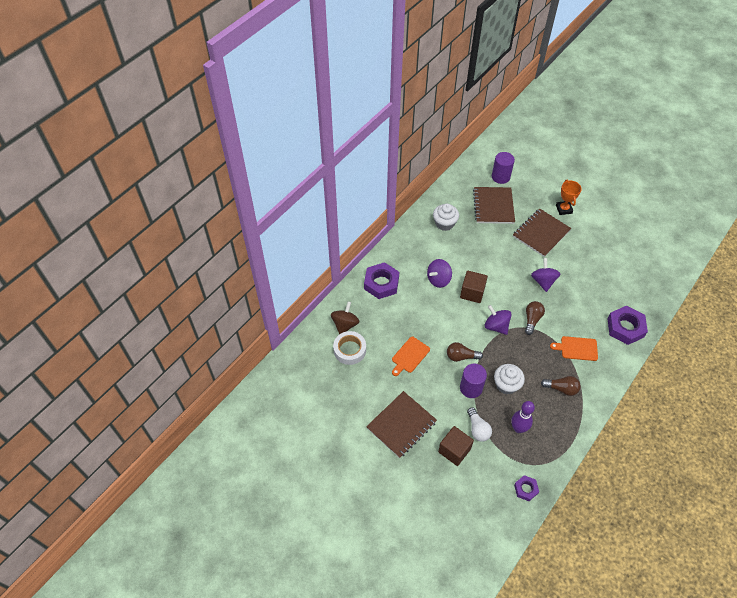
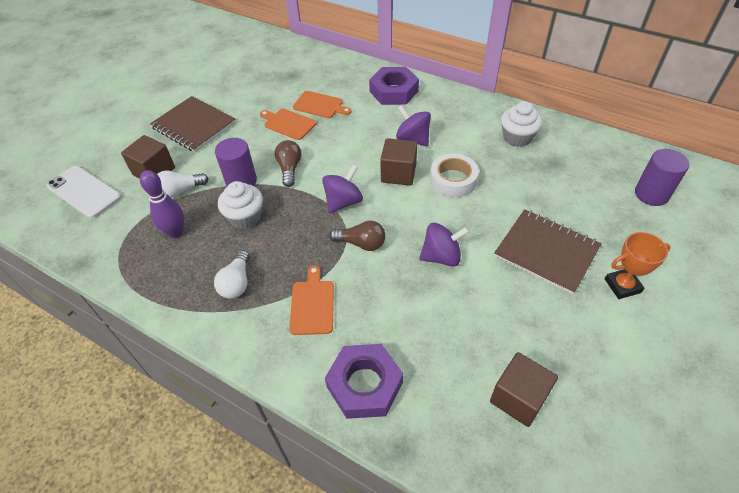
camera: 85 degrees right, 5 degrees down
brown spinning top [331,301,359,334] -> none
white tape [333,331,366,365] -> white tape moved to [430,154,479,198]
brown notebook [473,187,515,224] -> none
purple nut [514,475,539,501] -> none
brown light bulb [541,376,581,396] -> white light bulb [214,250,250,299]
none -> white phone [46,166,121,218]
none -> orange cutting board [293,91,352,118]
none -> brown cube [490,352,558,427]

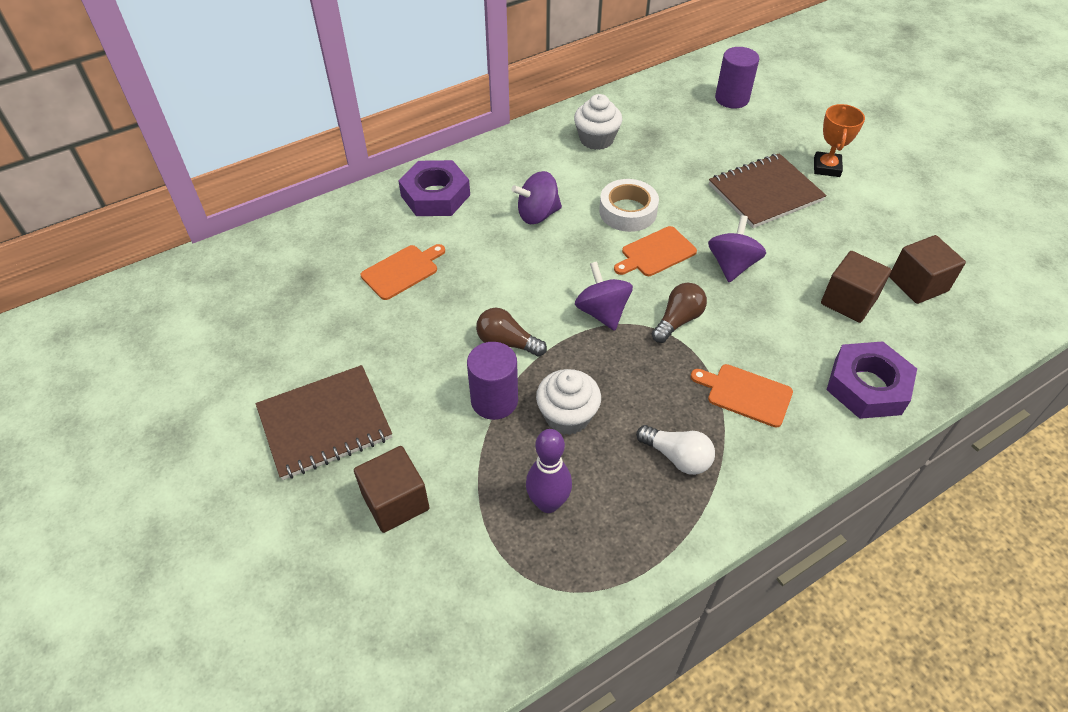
camera: 65 degrees left, 0 degrees up
white phone [46,166,121,218] -> none
white light bulb [157,170,209,198] -> none
orange cutting board [260,109,317,140] -> orange cutting board moved to [614,226,697,276]
brown cube [380,138,417,186] -> brown cube moved to [821,251,891,323]

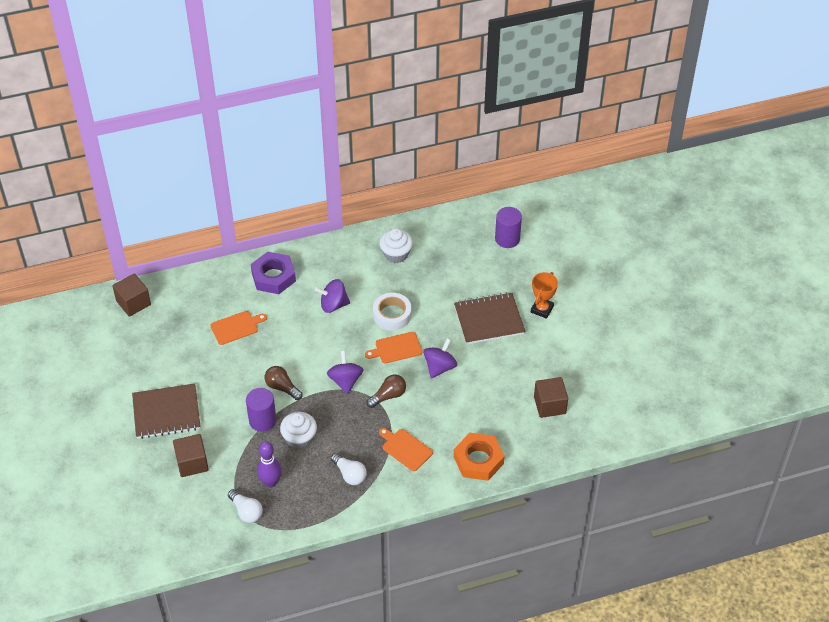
camera: 15 degrees right, 0 degrees up
brown cube [821,251,891,323] -> brown cube moved to [113,274,151,317]
purple nut [827,341,917,419] -> orange nut [454,433,505,481]
none -> white light bulb [228,489,263,523]

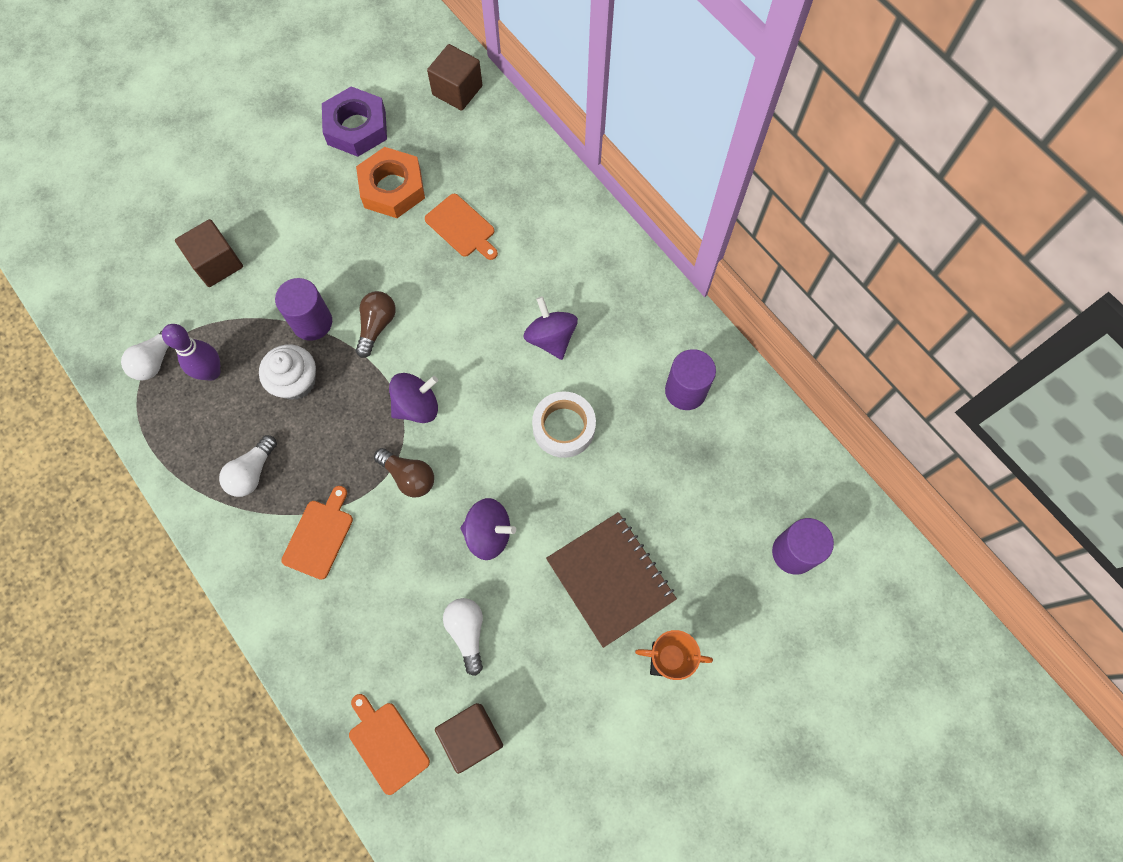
camera: 70 degrees right, 20 degrees up
brown notebook [132,383,200,439] -> none
purple nut [251,252,296,294] -> purple nut moved to [322,86,387,157]
orange cutting board [365,332,422,364] -> orange cutting board moved to [349,694,430,795]
white cupcake [379,228,413,263] -> purple cylinder [665,349,716,410]
orange nut [454,433,505,481] -> orange nut moved to [356,147,425,218]
none -> white light bulb [443,598,483,676]

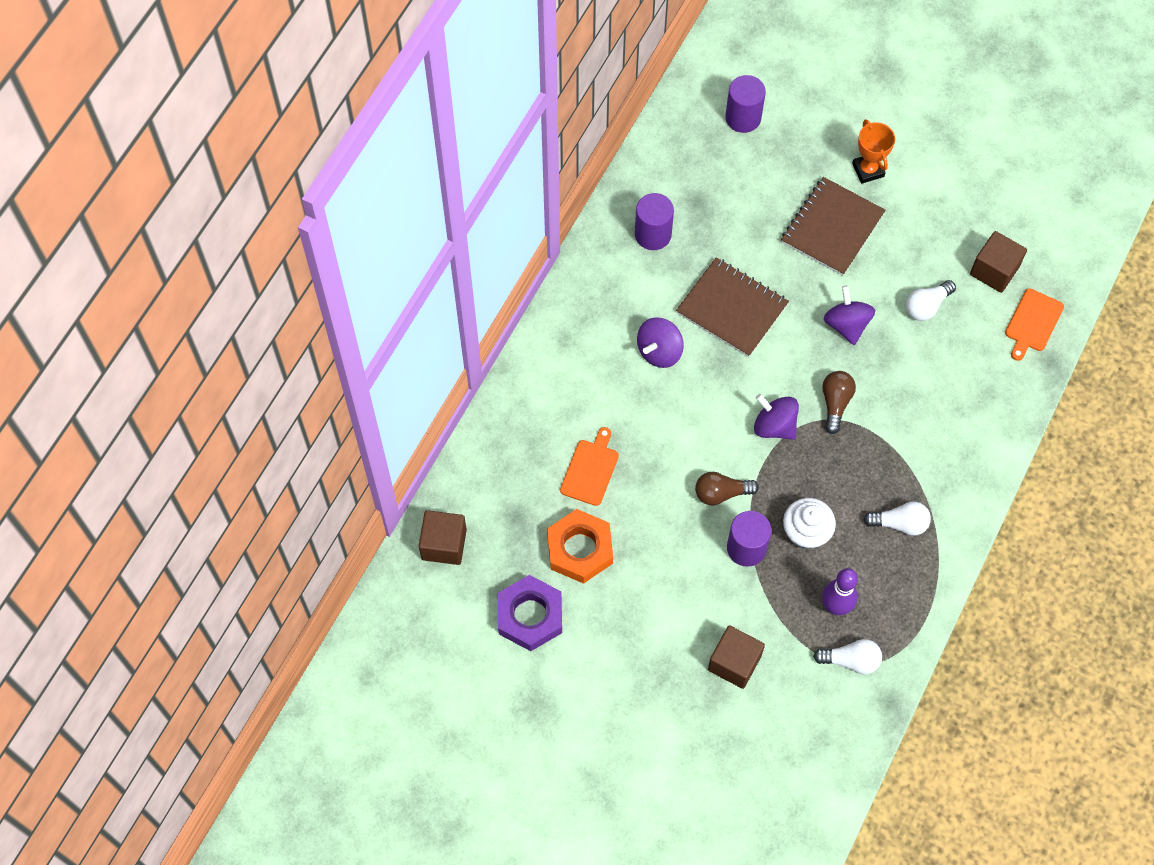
camera: 115 degrees left, 5 degrees down
orange cutting board [281,486,353,580] -> none
white tape [532,391,596,458] -> brown notebook [676,257,789,357]

